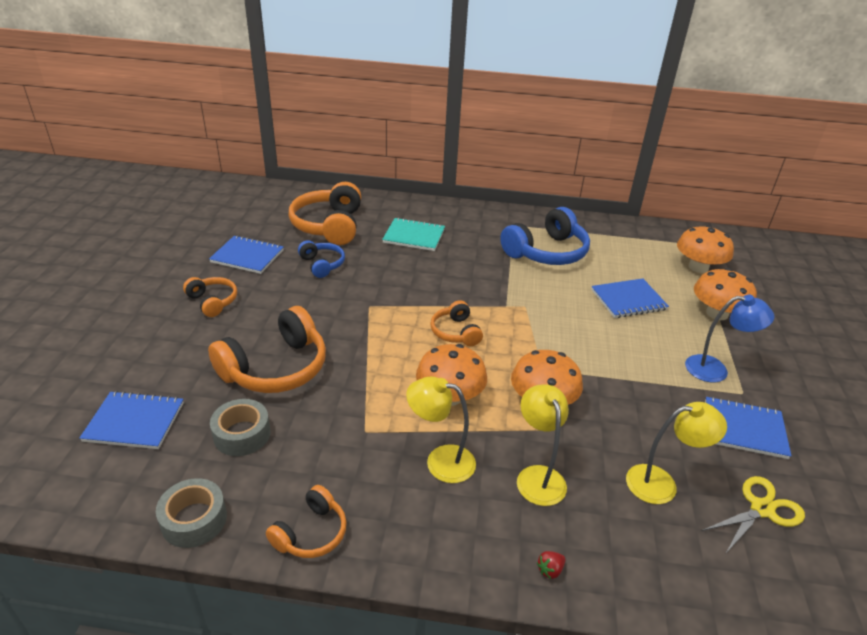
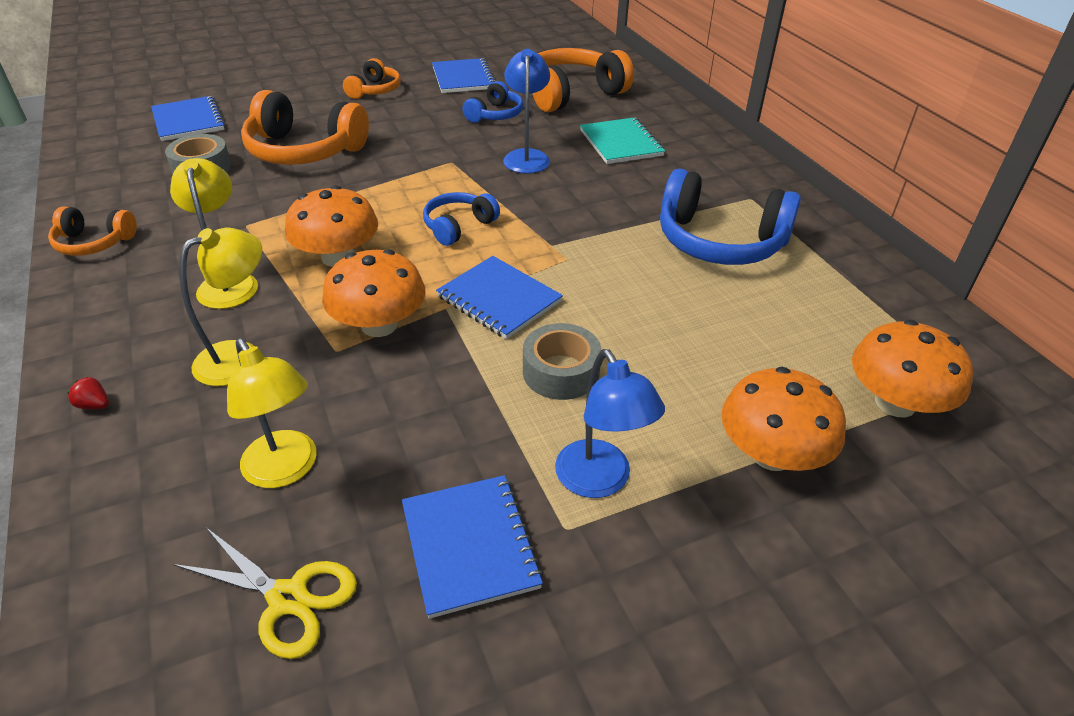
camera: 60 degrees right, 5 degrees up
grey tape [156,478,227,548] -> grey tape moved to [523,323,602,400]
orange headphones [431,300,483,346] -> blue headphones [423,192,500,246]
blue notebook [591,278,669,318] -> blue notebook moved to [436,256,563,339]
none -> blue lamp [503,49,550,174]

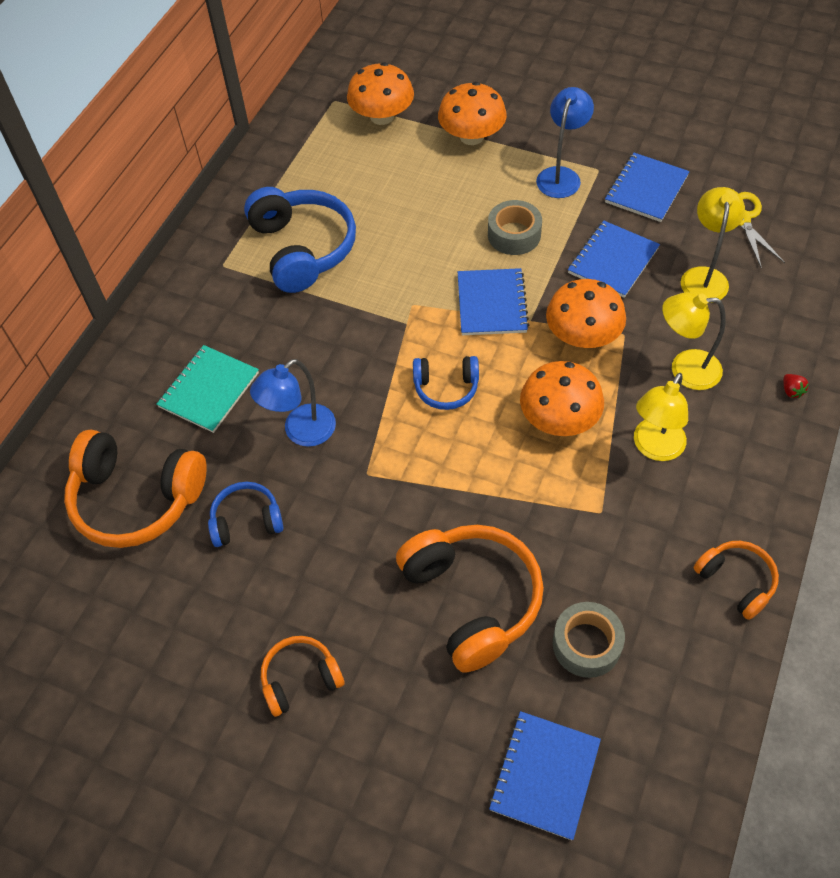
camera: 130 degrees left, 15 degrees up
blue notebook [432,58,495,93] -> blue notebook moved to [568,221,660,298]

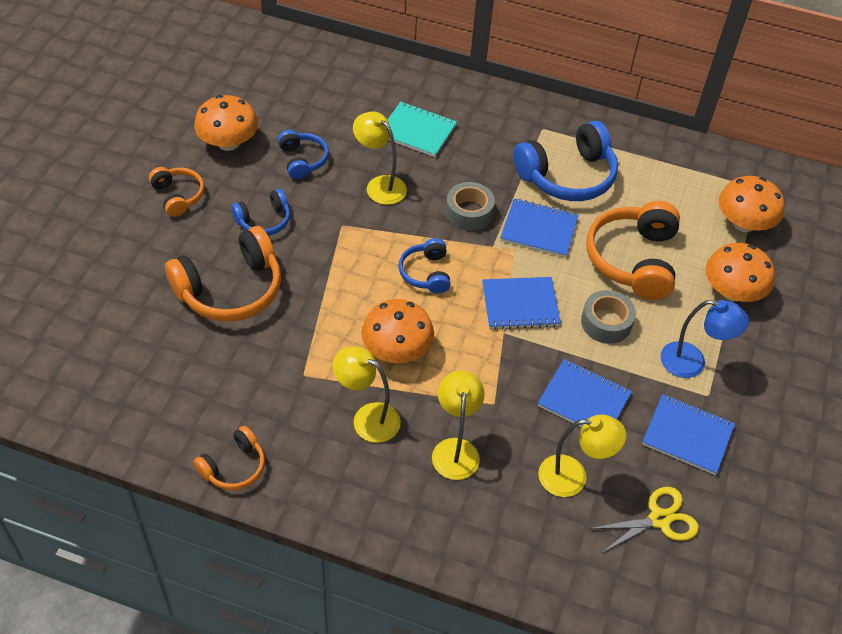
camera: 80 degrees right, 5 degrees down
orange headphones [64,430,207,548] -> orange headphones moved to [586,201,680,300]
blue lamp [250,359,336,447] -> yellow lamp [353,112,407,205]
blue notebook [489,711,601,840] -> blue notebook moved to [500,198,579,257]
orange mushroom [546,279,626,348] -> orange mushroom moved to [194,95,258,151]
grey tape [553,602,625,678] -> grey tape moved to [446,182,495,231]
red strawberry [783,374,809,398] -> none
none -> blue headphones [231,189,290,236]

